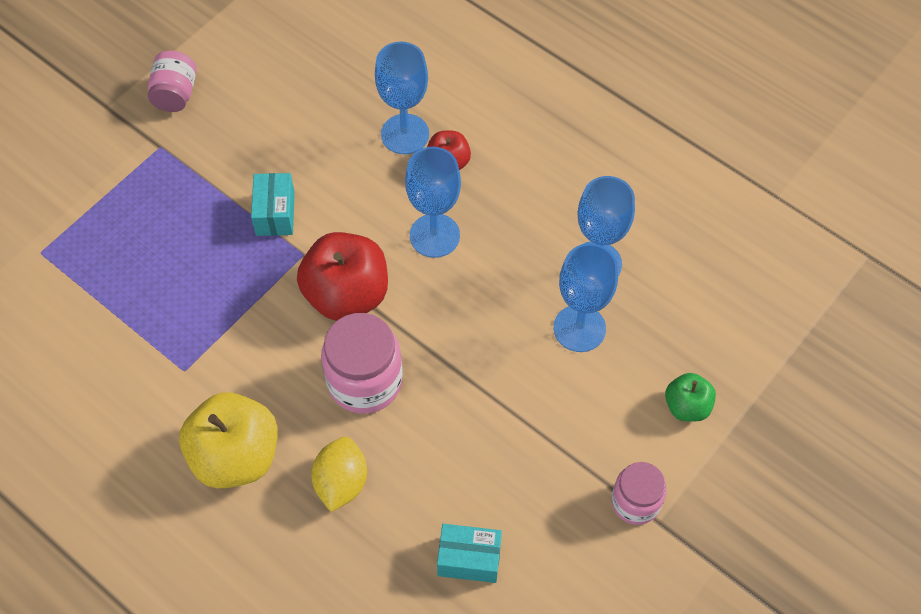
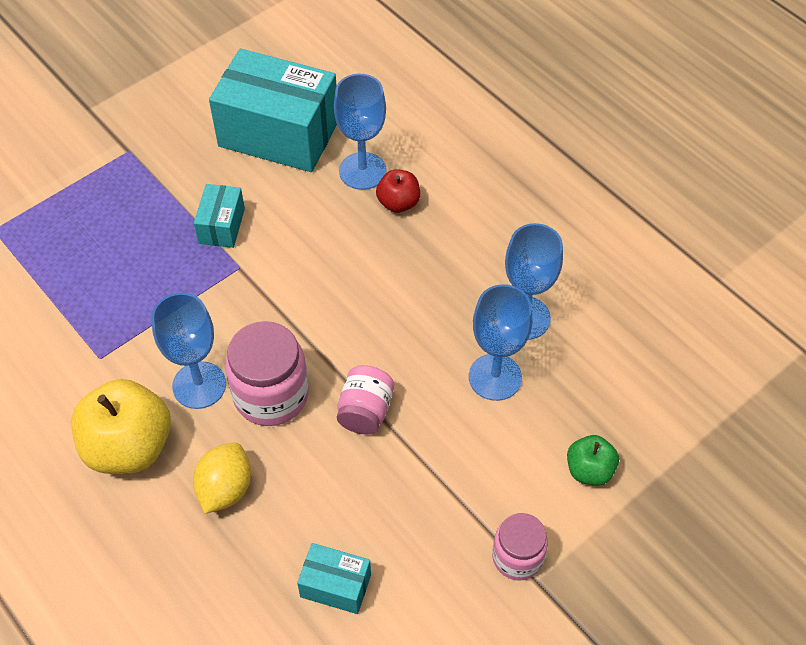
camera: 10 degrees right, 5 degrees down
pink jar [148,51,197,112] -> pink jar moved to [337,365,394,435]
red apple [297,232,388,321] -> none
blue goblet [405,147,461,258] -> blue goblet moved to [151,293,226,409]
none -> turquoise box [209,49,337,172]

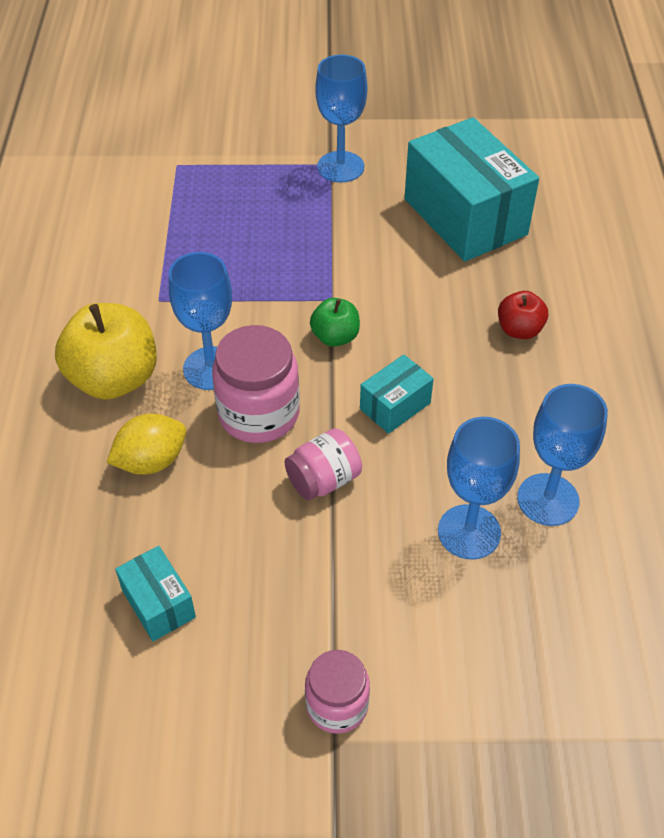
camera: 40 degrees right, 5 degrees down
turquoise box [194,184,245,248] -> turquoise box moved to [360,354,434,434]
blue goblet [334,74,386,190] -> blue goblet moved to [315,54,367,183]
green apple [567,435,619,486] -> green apple moved to [310,298,360,347]

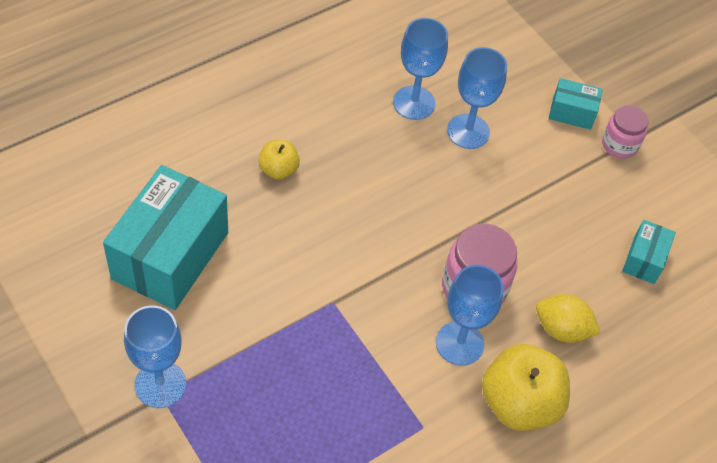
camera: 130 degrees left, 5 degrees up
pink jar [285,428,362,500] -> none
green apple [310,298,360,347] -> none
turquoise box [360,354,434,434] -> turquoise box moved to [549,78,603,130]
red apple [498,291,548,339] -> yellow apple [258,140,300,180]

